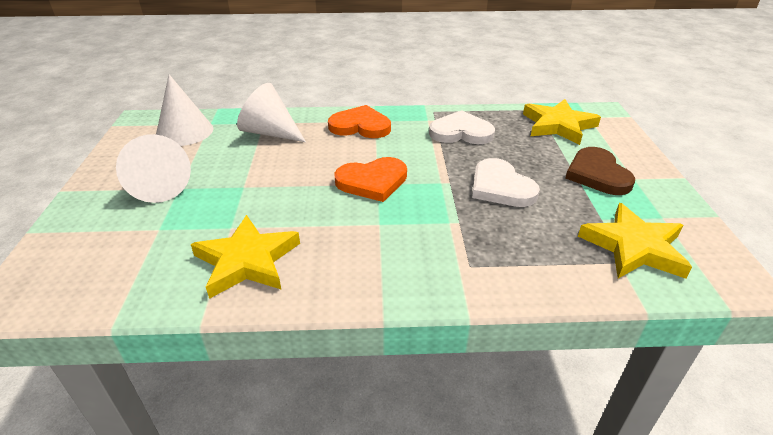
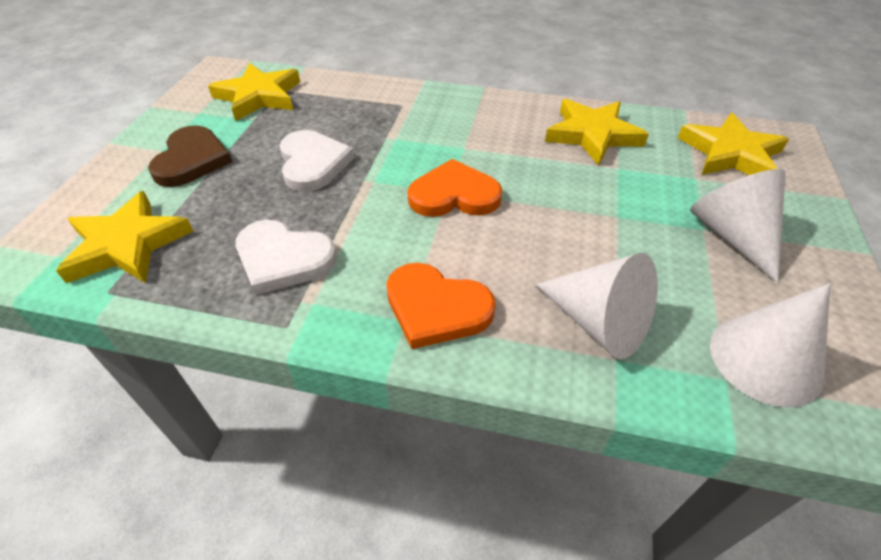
camera: 165 degrees left, 10 degrees up
none -> yellow star [678,113,789,175]

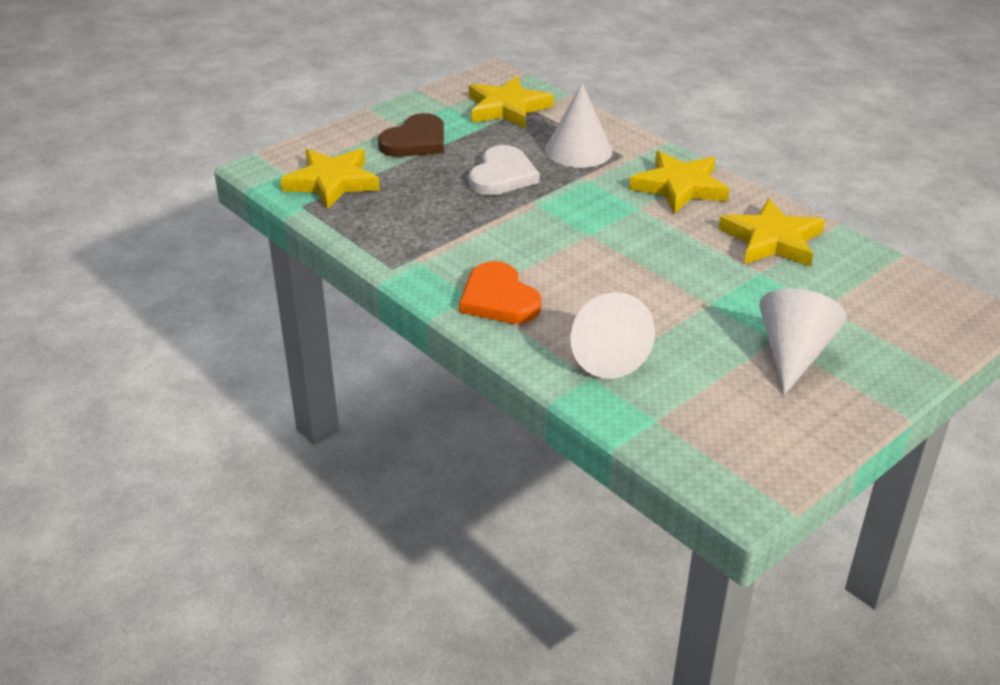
camera: 35 degrees right, 10 degrees down
white heart [236,220,337,295] -> none
orange heart [407,159,502,217] -> none
yellow star [678,113,789,175] -> yellow star moved to [629,151,729,214]
white cone [710,283,830,408] -> white cone moved to [545,83,613,168]

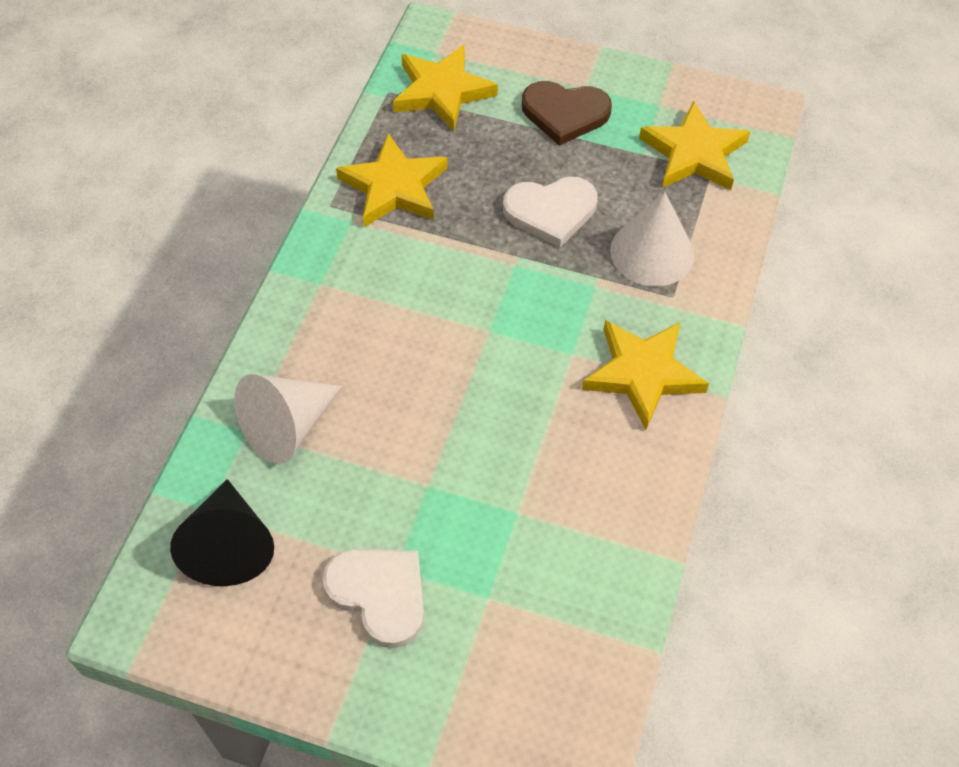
camera: 60 degrees right, 20 degrees up
orange heart [459,261,541,324] -> none
yellow star [719,198,825,267] -> yellow star moved to [336,133,448,227]
white cone [759,288,847,395] -> white heart [323,549,424,648]
none -> black cone [170,479,274,586]

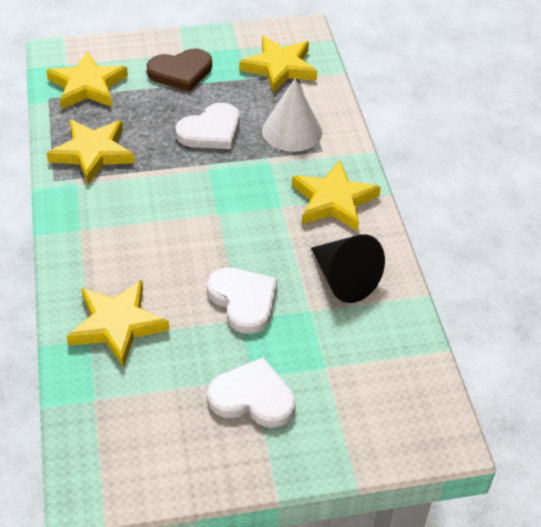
camera: 30 degrees left, 10 degrees down
black cone [170,479,274,586] -> black cone moved to [311,234,385,303]
white cone [234,374,342,464] -> yellow star [66,280,169,367]
none -> white heart [207,267,277,334]

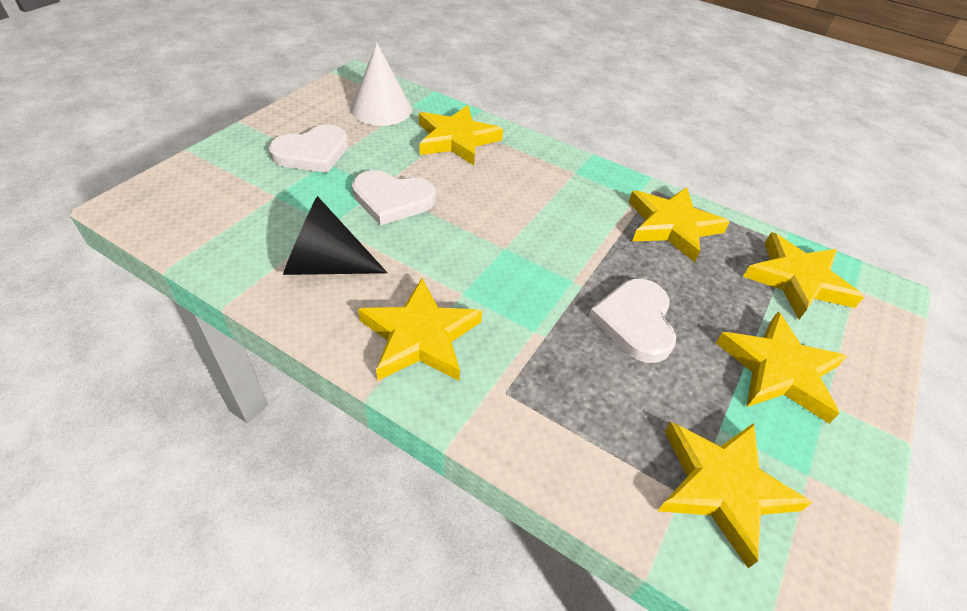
camera: 130 degrees right, 0 degrees up
brown heart [147,48,212,91] -> yellow star [716,312,847,423]
white cone [262,79,322,152] -> white cone moved to [351,43,412,126]

